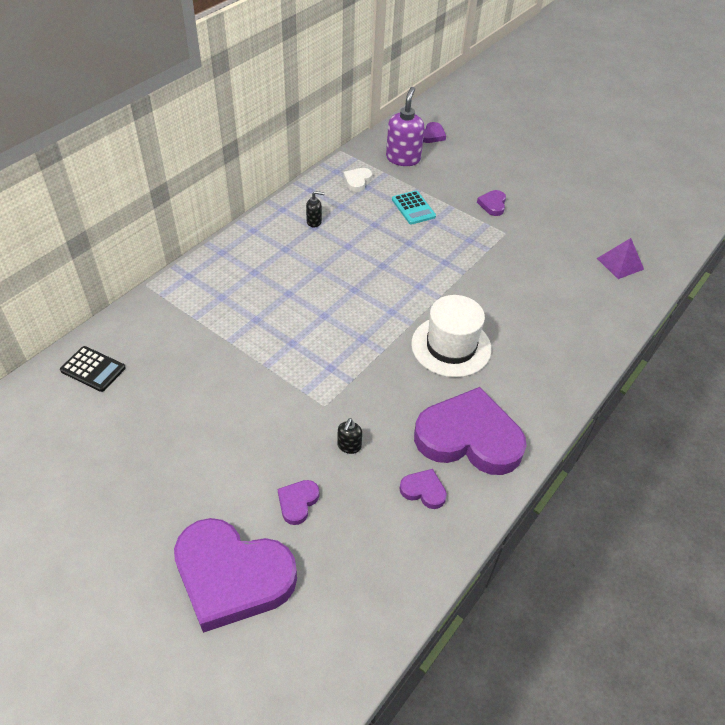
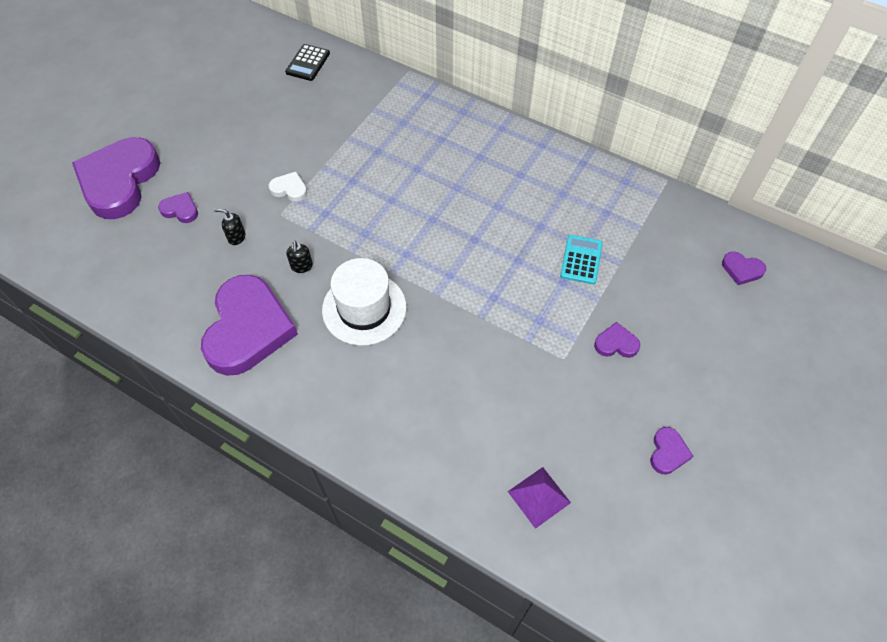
camera: 85 degrees right, 10 degrees up
black soap dispenser [306,191,325,227] -> black soap dispenser moved to [286,241,313,273]
white heart [343,168,372,192] -> white heart moved to [268,172,307,202]
purple soap dispenser [386,87,424,166] -> none
turquoise calculator [392,191,436,225] -> turquoise calculator turned 135 degrees clockwise [560,235,603,284]
purple heart [400,469,447,509] -> purple heart moved to [650,427,693,474]

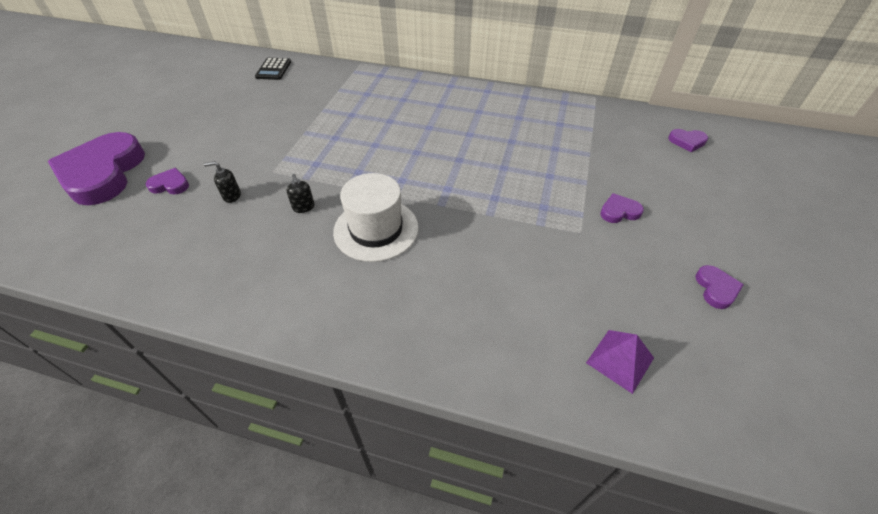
camera: 15 degrees left, 10 degrees down
purple heart [201,275,298,376] -> none
white heart [268,172,307,202] -> none
turquoise calculator [560,235,603,284] -> none

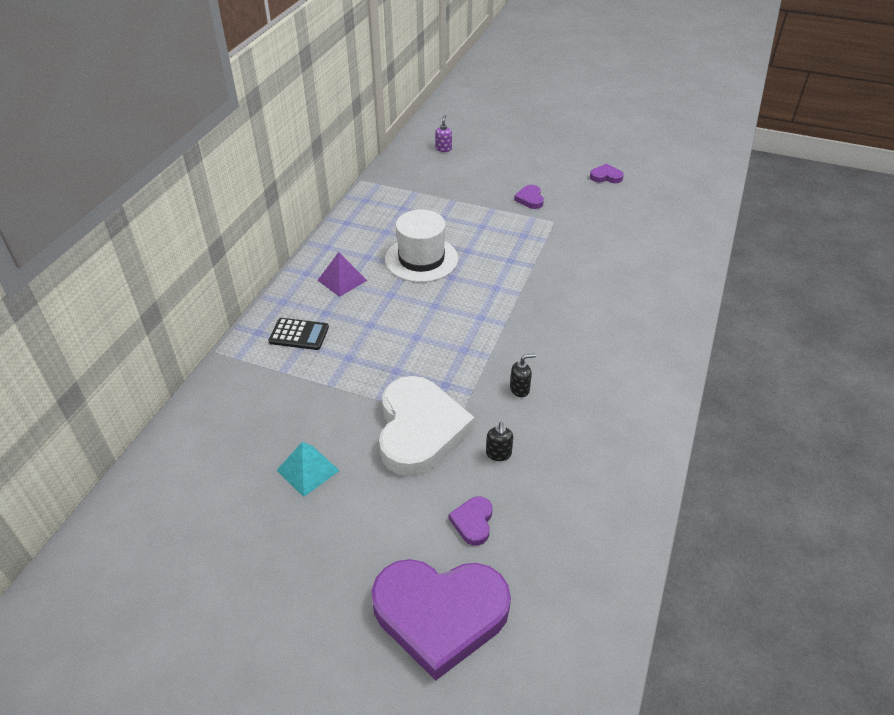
camera: 85 degrees left, 5 degrees down
black calculator [255,58,291,80] -> black calculator moved to [268,318,329,350]
white hat [333,173,419,262] -> white hat moved to [385,210,458,282]
purple pyramid [586,330,654,394] -> purple pyramid moved to [317,252,367,297]
purple heart [668,129,708,152] -> purple soap dispenser [435,115,452,152]
none -> turquoise pyramid [276,442,340,497]
none -> white heart [379,376,475,477]

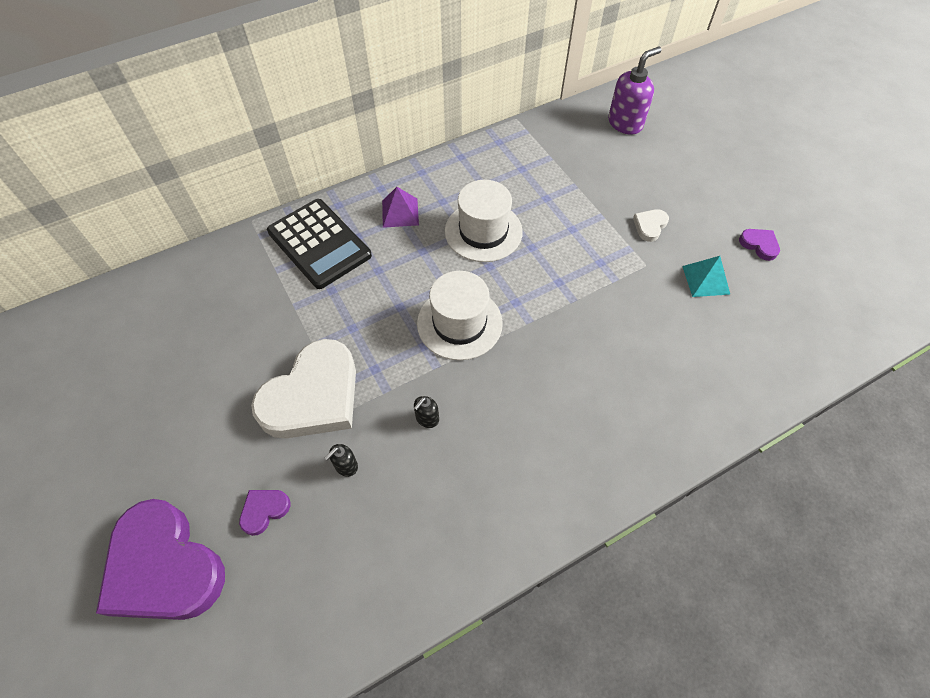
camera: 40 degrees right, 15 degrees up
black calculator [268,318,329,350] -> black calculator [267,199,372,289], size x1.88
turquoise pyramid [276,442,340,497] -> turquoise pyramid moved to [682,256,730,297]
purple soap dispenser [435,115,452,152] -> purple soap dispenser [608,46,662,135], size x2.05
black soap dispenser [510,354,536,397] -> black soap dispenser turned 105 degrees clockwise [414,396,439,428]
purple heart [514,185,544,209] -> white heart [633,209,669,242]
none -> white hat [417,271,503,360]

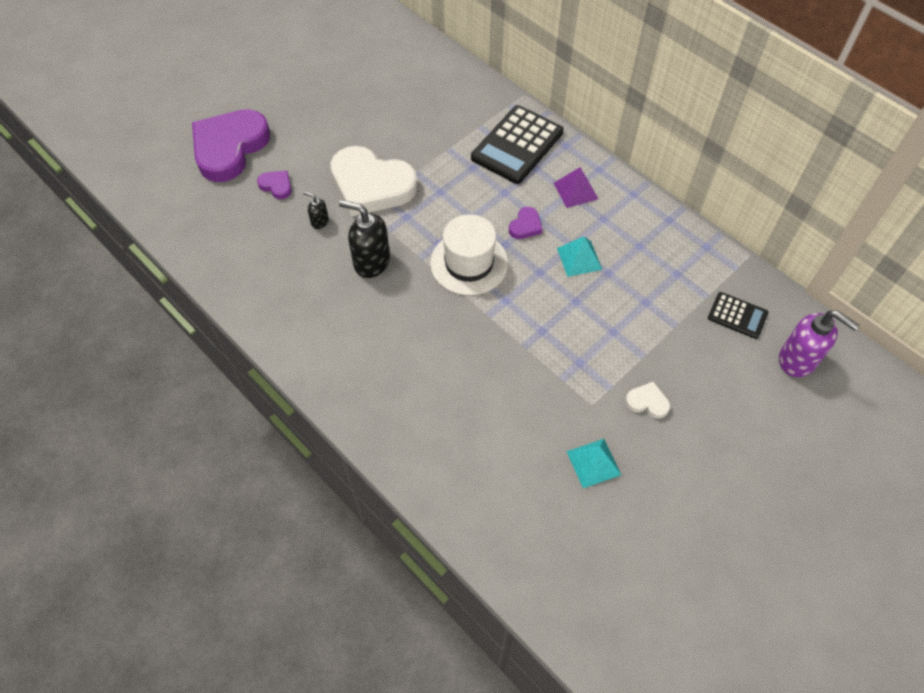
camera: 75 degrees right, 0 degrees up
black soap dispenser [414,396,439,428] -> black soap dispenser [339,200,390,278], size x2.05
white hat [445,180,523,262] -> turquoise pyramid [557,236,602,277]
purple heart [739,229,780,261] -> purple heart moved to [509,207,543,239]
none -> black calculator [708,292,768,339]

